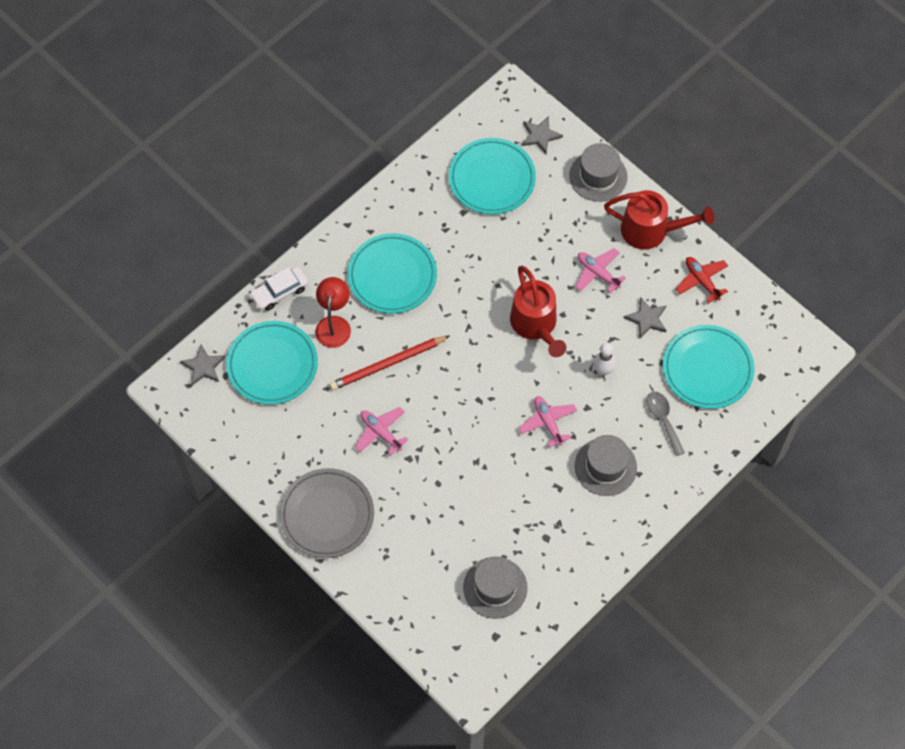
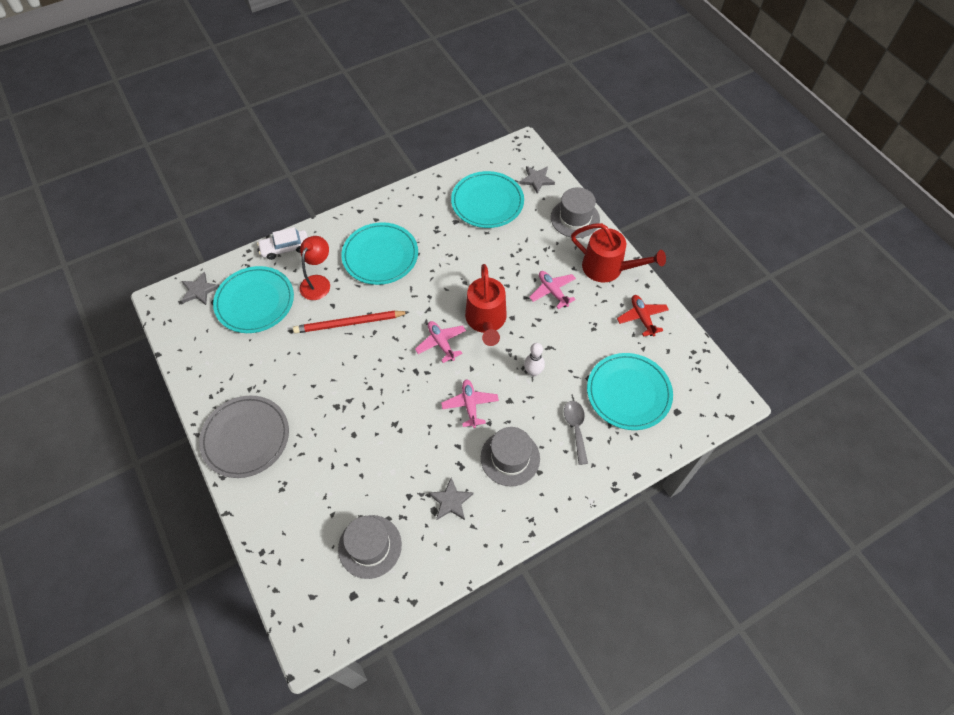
camera: 15 degrees right, 5 degrees down
pink plane [355,407,409,456] -> pink plane moved to [415,321,466,363]
grey star [624,297,666,338] -> grey star moved to [428,478,474,520]

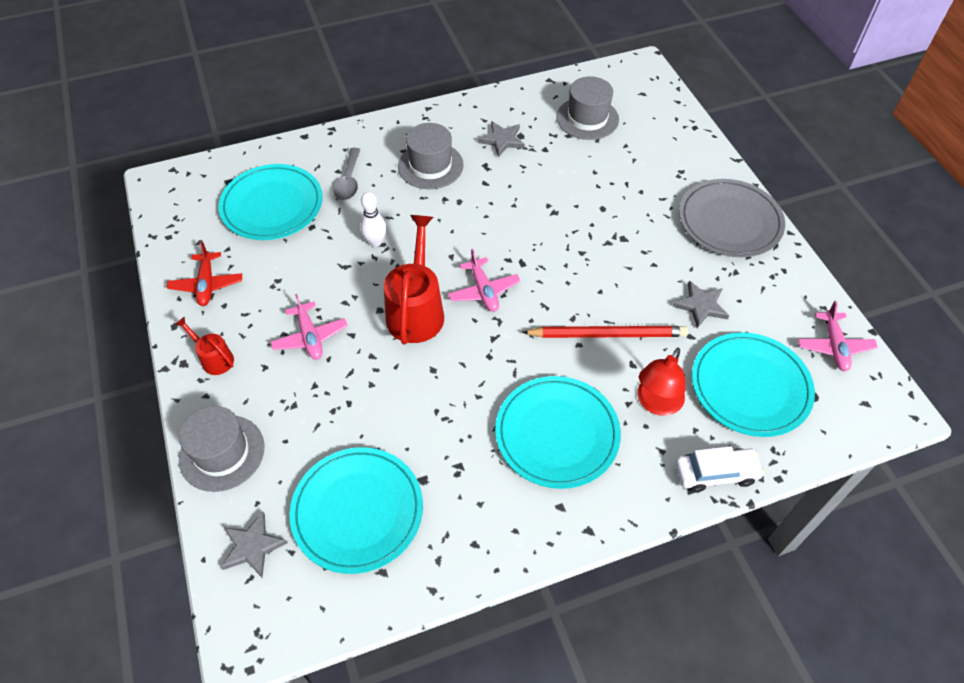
camera: 170 degrees left, 5 degrees down
grey star [181,272,219,305] -> grey star moved to [672,281,729,328]
pink plane [441,379,499,428] -> pink plane moved to [798,301,878,371]
red watering can [571,223,666,282] -> red watering can [175,316,234,375], size x0.52

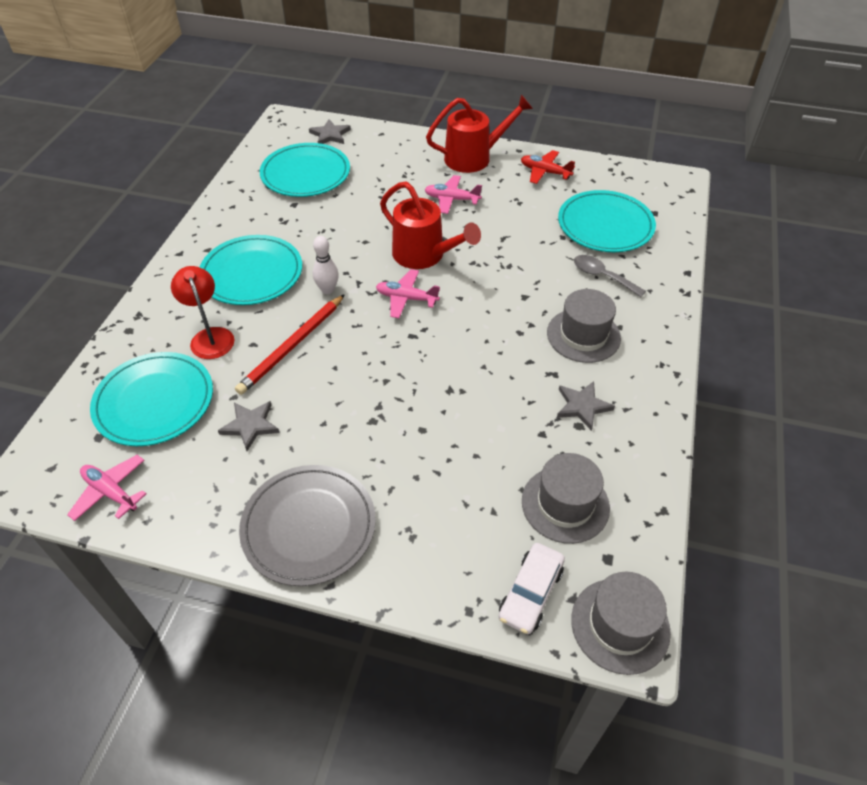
camera: 125 degrees right, 5 degrees down
red watering can [175,316,234,375] -> red watering can [426,94,533,173], size x1.93
grey hat [179,406,265,492] -> grey hat moved to [571,572,671,675]
white bowling pin [360,192,387,247] -> white bowling pin moved to [313,236,339,294]
white car [675,446,765,493] -> white car moved to [499,543,565,634]

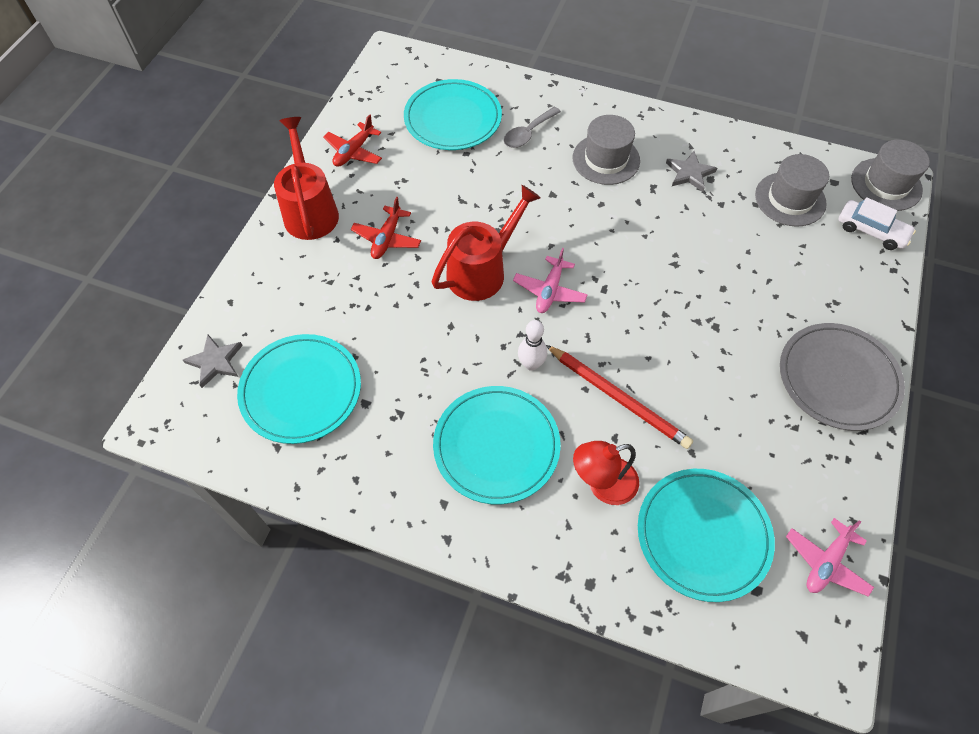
camera: 85 degrees left, 10 degrees up
grey star [218,401,280,451] -> none
pink plane [424,175,482,214] -> red plane [351,197,421,259]

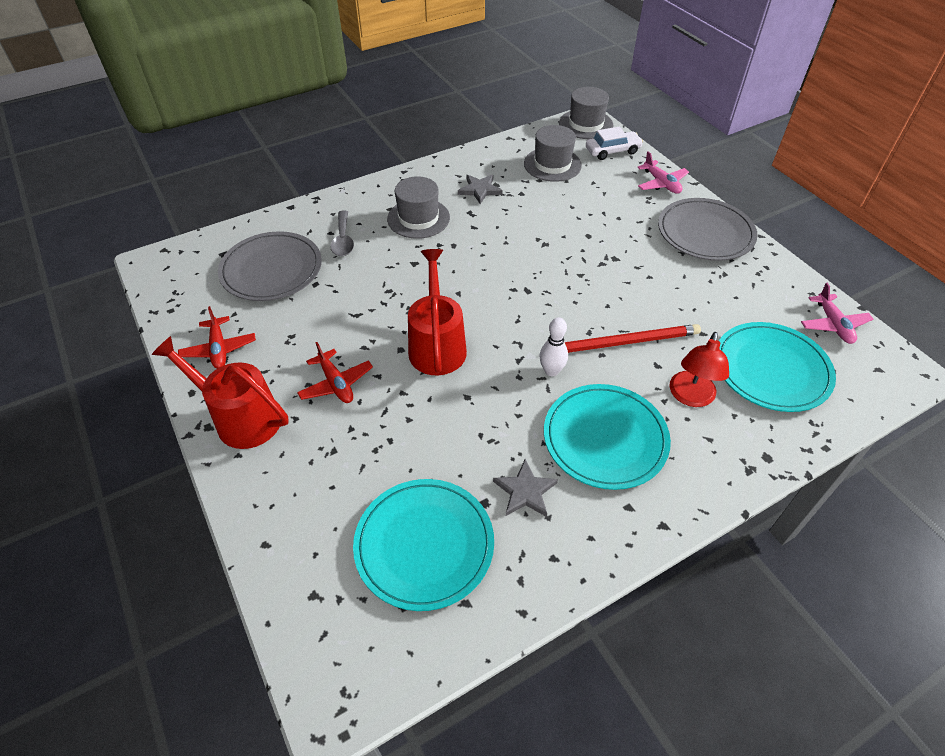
camera: 50 degrees left, 10 degrees down
grey star [183,335,243,388] -> grey star moved to [493,459,558,517]
turquoise plate [404,79,502,150] -> grey plate [218,231,322,301]
pink plane [513,248,588,313] -> pink plane moved to [637,151,689,194]

